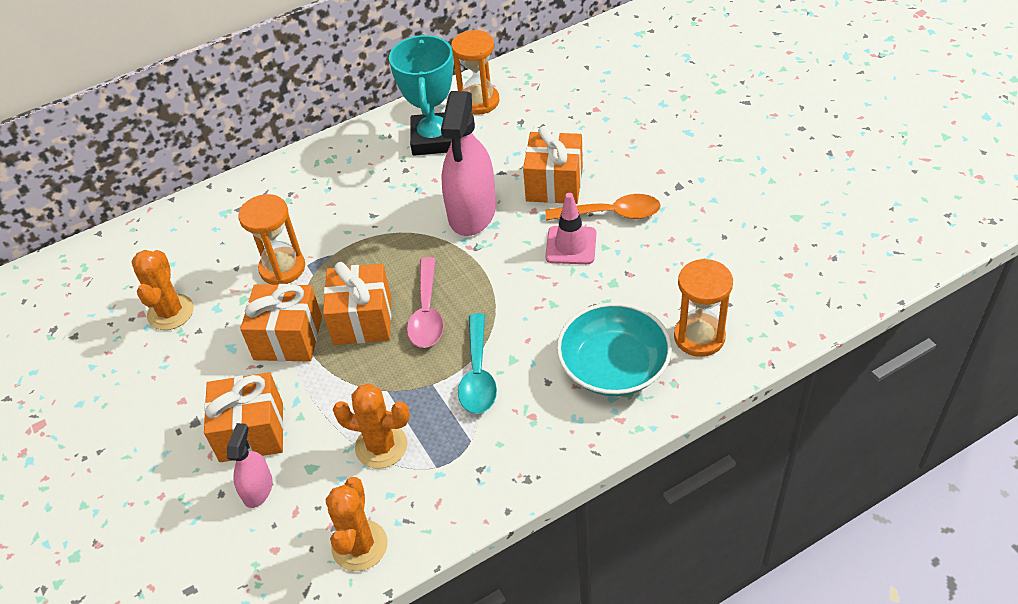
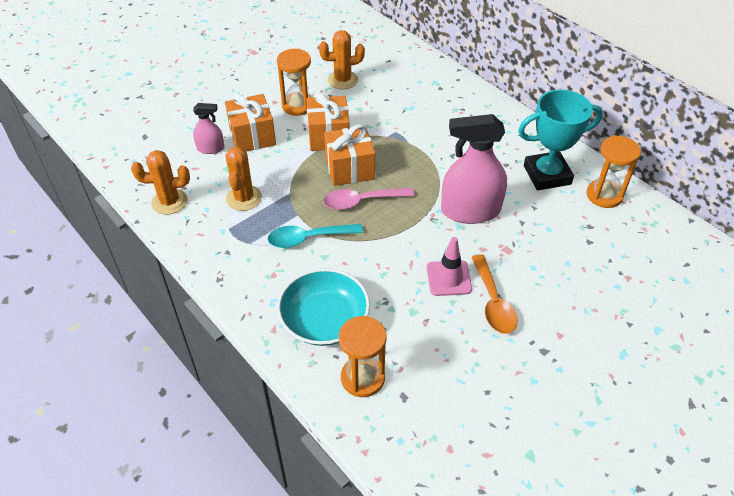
camera: 75 degrees right, 0 degrees up
orange hourglass [238,194,305,285] -> orange hourglass moved to [277,49,312,116]
orange gift [523,126,583,204] -> none

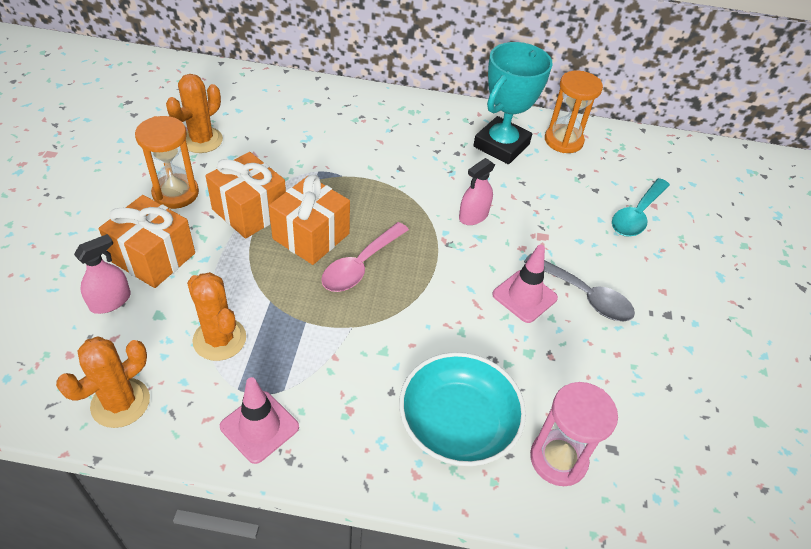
camera: 45 degrees left, 0 degrees up
turquoise spoon [268,224,363,248] -> turquoise spoon moved to [612,178,670,237]
orange hourglass [339,316,386,397] -> pink hourglass [530,382,618,486]
pink spray bottle [441,114,507,224] -> pink spray bottle [459,158,495,225], size x0.50
orange spoon [471,254,517,334] -> grey spoon [524,253,635,322]
none -> pink traffic cone [220,377,299,464]

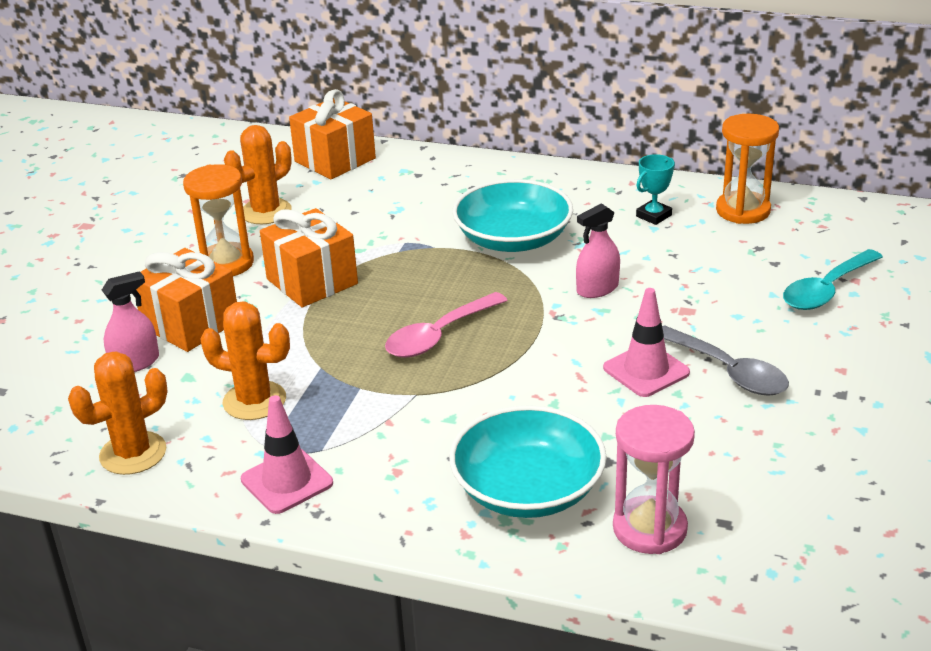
camera: 15 degrees right, 15 degrees down
orange cactus [187,272,246,361] -> orange cactus turned 45 degrees counterclockwise [200,302,290,420]
orange gift [269,175,350,265] -> orange gift moved to [289,89,376,179]
turquoise trophy [473,42,553,164] -> turquoise trophy [636,154,675,225], size x0.45
none -> turquoise bowl [452,179,573,252]

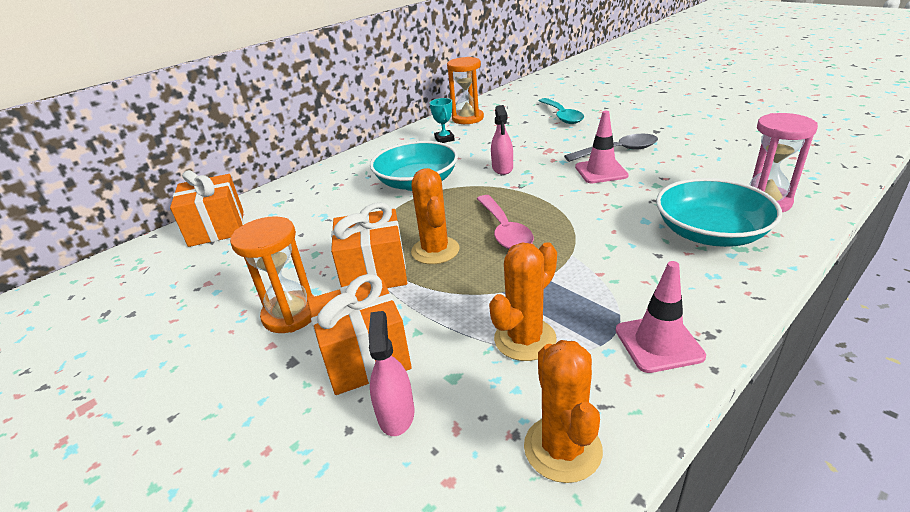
camera: 60 degrees left, 0 degrees up
orange cactus [224,125,292,224] -> orange cactus moved to [411,168,460,264]

